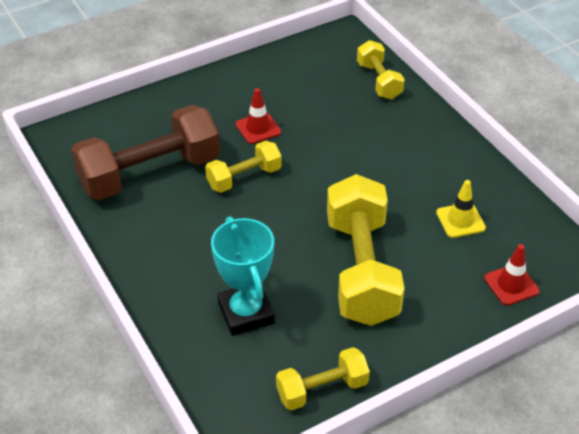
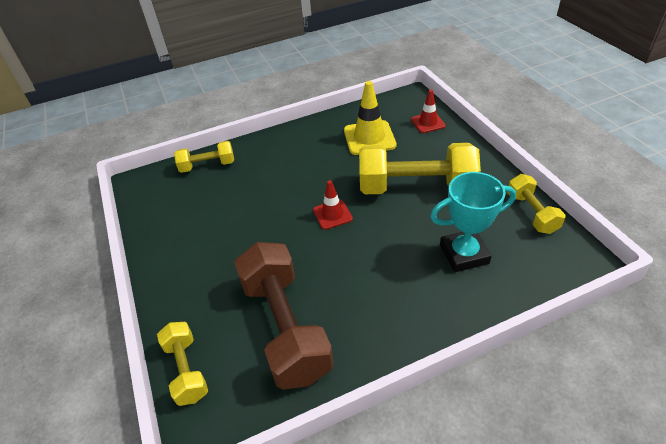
camera: 80 degrees left, 0 degrees up
yellow dumbbell [205,141,282,193] -> yellow dumbbell moved to [157,322,208,406]
red traffic cone [236,88,281,144] -> red traffic cone moved to [313,180,353,230]
yellow traffic cone [436,180,486,238] -> yellow traffic cone [344,81,396,155], size x1.65

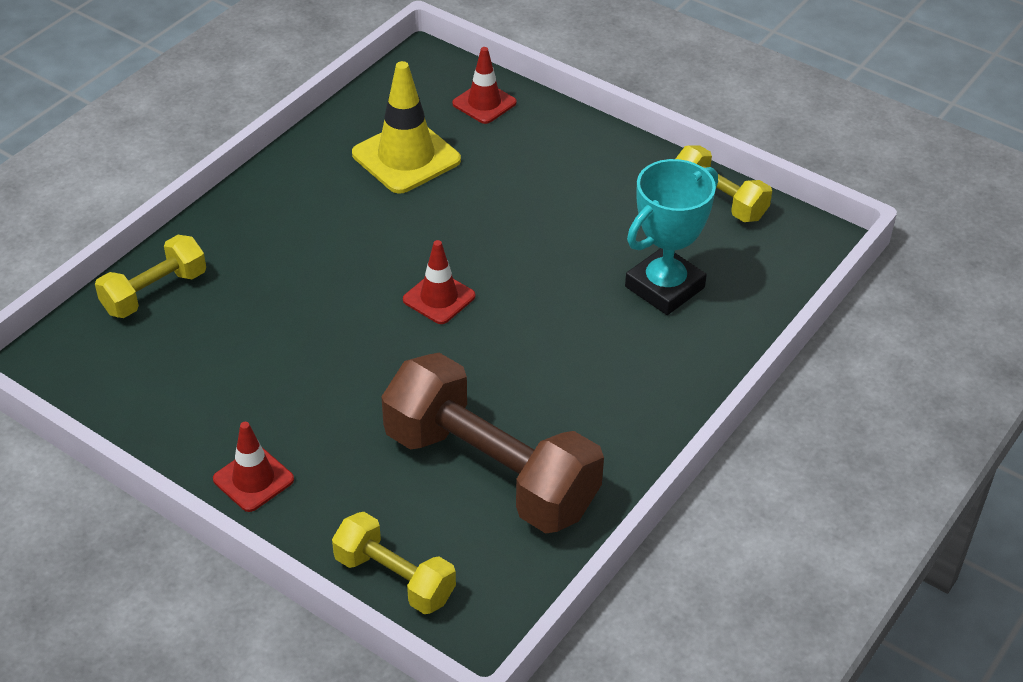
camera: 35 degrees left, 0 degrees up
yellow dumbbell [359,143,481,194] -> none
none -> red traffic cone [213,422,294,512]

